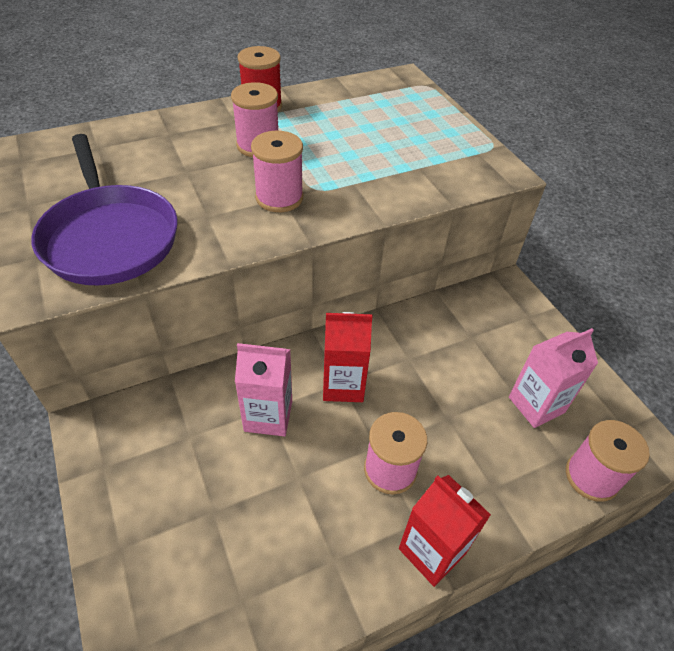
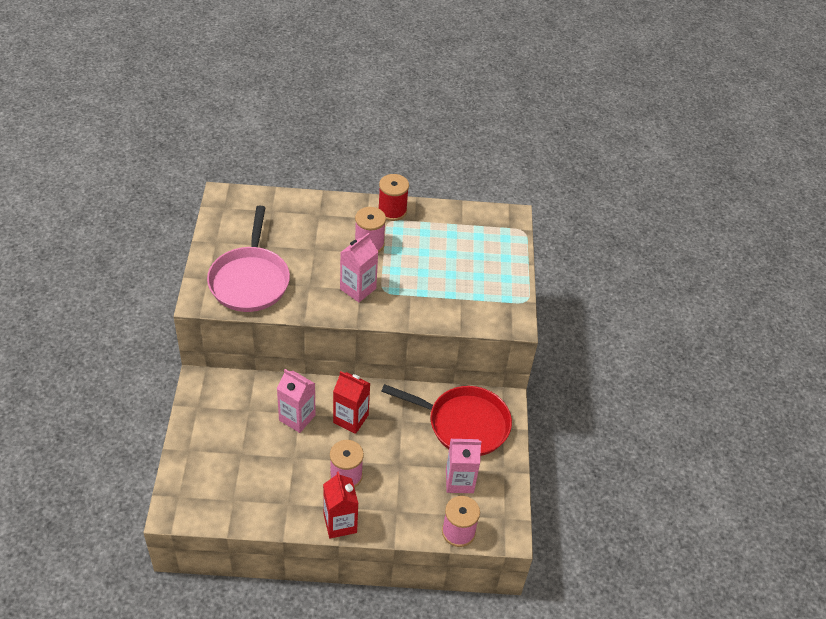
camera: 25 degrees right, 0 degrees up
purple pan [31,134,177,285] -> pink pan [207,206,290,312]
pink spool [251,131,303,212] -> pink carton [340,233,378,302]
none -> red pan [381,384,512,456]

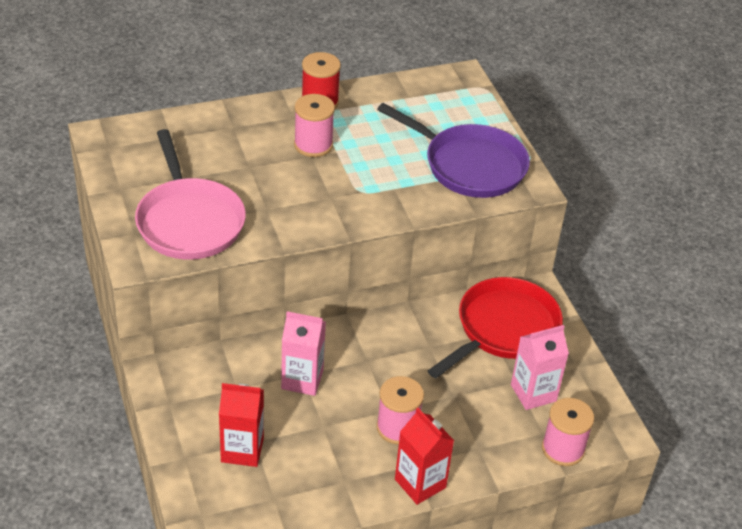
camera: 20 degrees left, 5 degrees down
red carton [333,371,370,434] -> red carton moved to [219,383,264,467]
pink carton [340,233,378,302] -> none
red pan [381,384,512,456] -> red pan turned 45 degrees counterclockwise [428,277,563,378]
none -> purple pan [377,103,530,198]

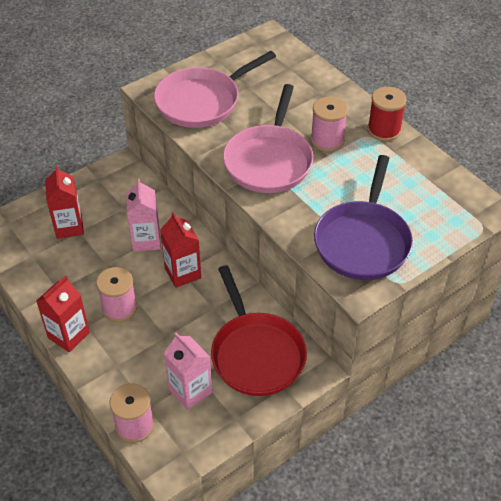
camera: 75 degrees right, 5 degrees up
red pan [428,277,563,378] -> red pan turned 45 degrees clockwise [211,265,307,396]
none -> red carton [160,212,201,288]
none -> pink pan [223,84,314,193]

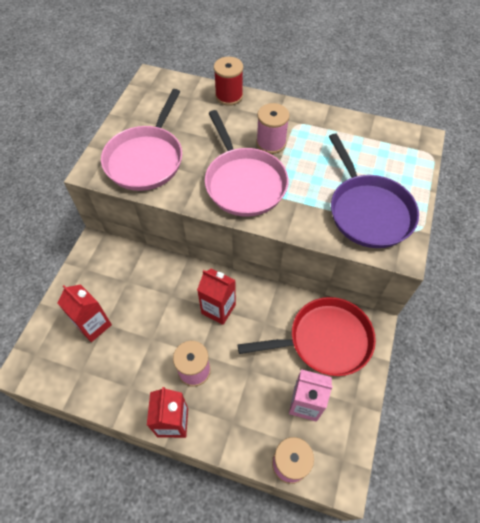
camera: 35 degrees left, 10 degrees up
pink carton [126,179,161,252] -> none
red pan [211,265,307,396] -> red pan turned 45 degrees counterclockwise [238,297,376,376]
red spool [367,87,407,141] -> red spool moved to [214,57,243,106]

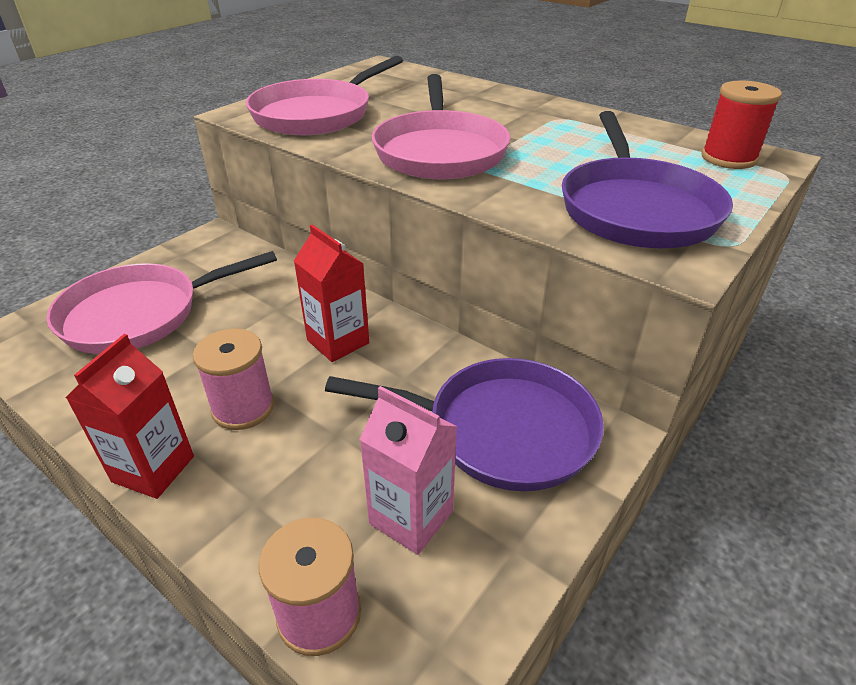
camera: 20 degrees right, 20 degrees down
red carton [58,284,112,342] -> pink pan [47,251,277,354]
red spool [214,57,243,106] -> red spool moved to [701,81,782,169]
red pan [238,297,376,376] -> purple pan [325,358,604,491]
pink spool [256,103,290,154] -> none

